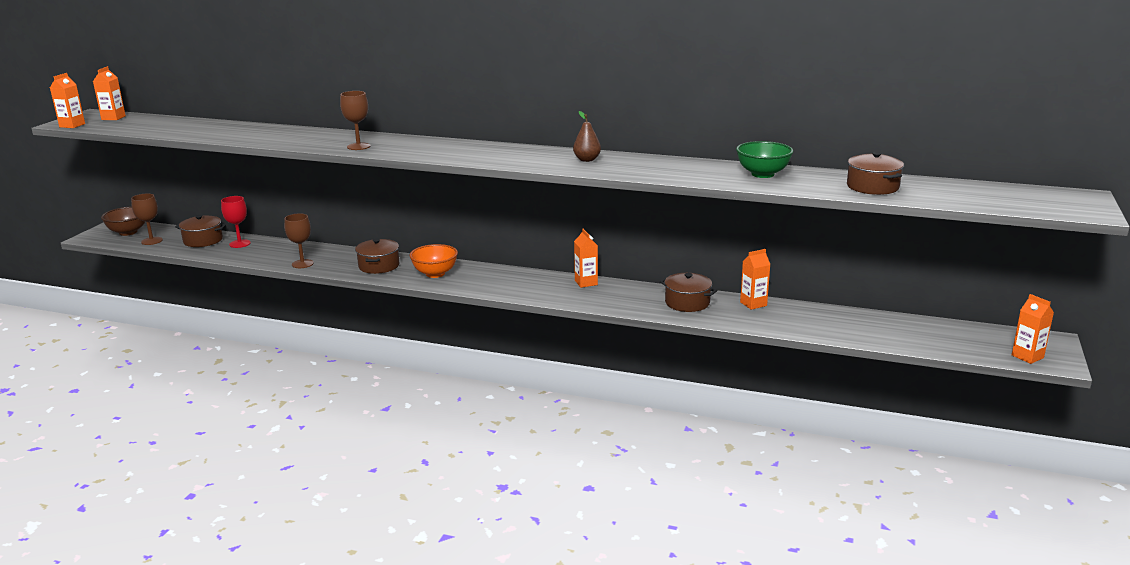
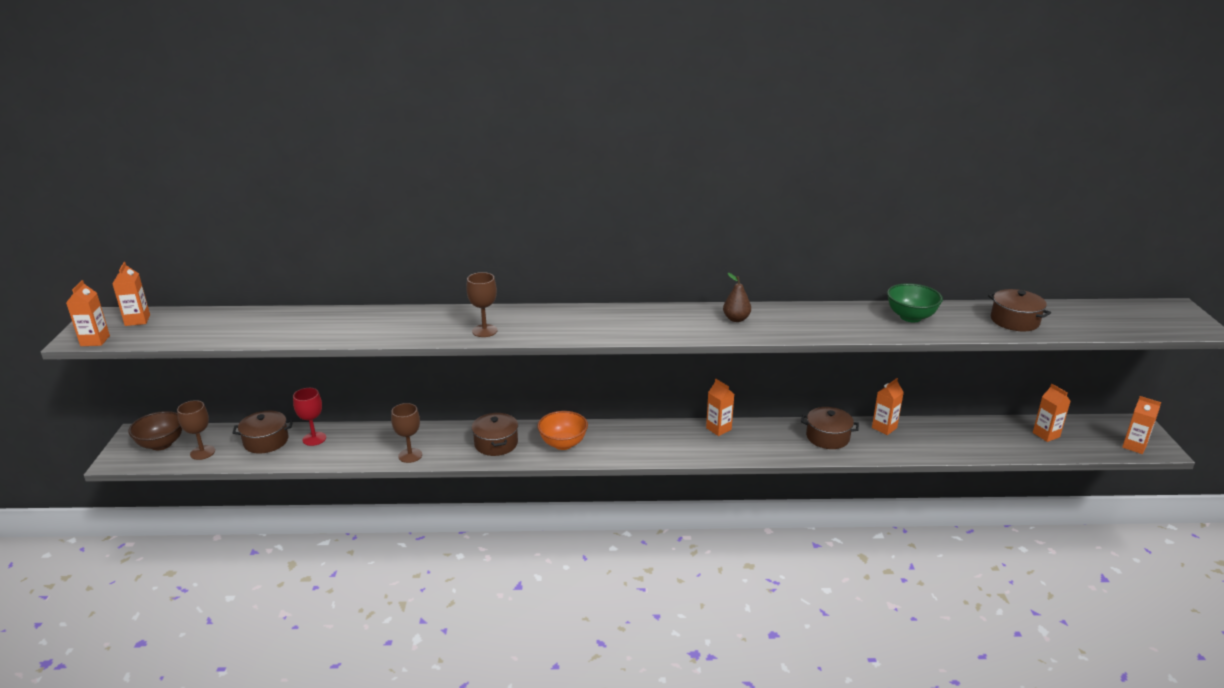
camera: 20 degrees left, 5 degrees up
none -> orange carton [1033,384,1070,442]

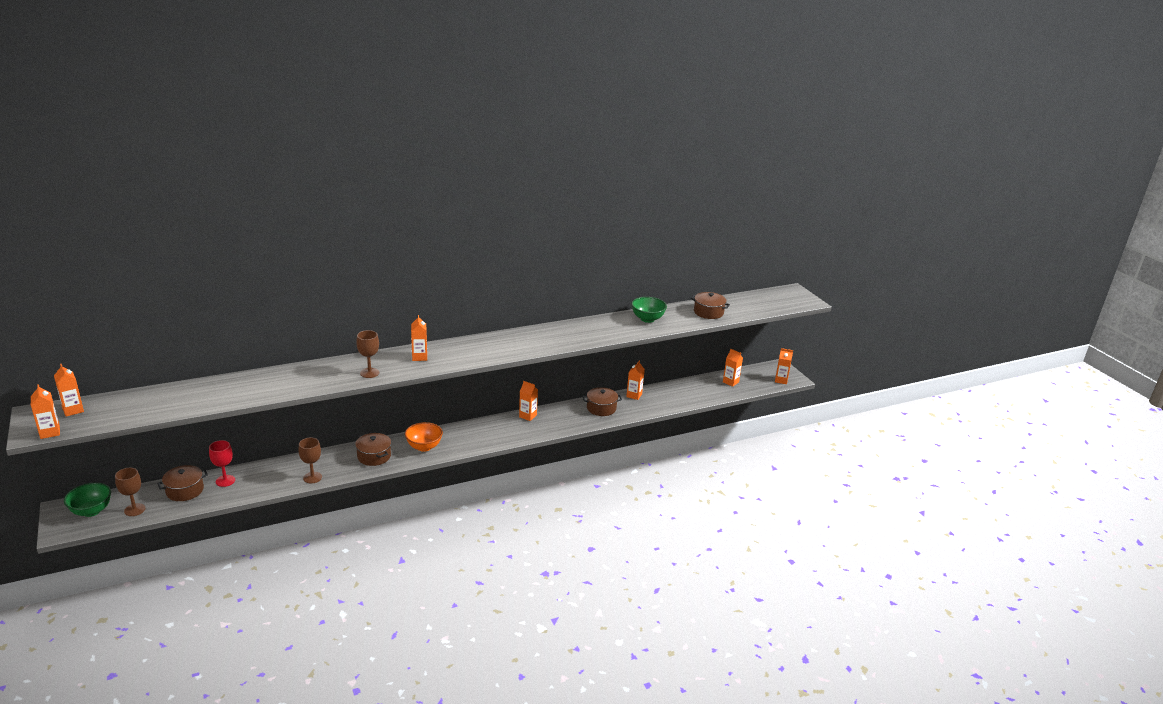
camera: 25 degrees left, 0 degrees up
brown bowl [128,411,182,450] -> green bowl [64,483,111,517]
brown pear [723,273,751,322] -> none
none -> orange carton [411,315,427,361]

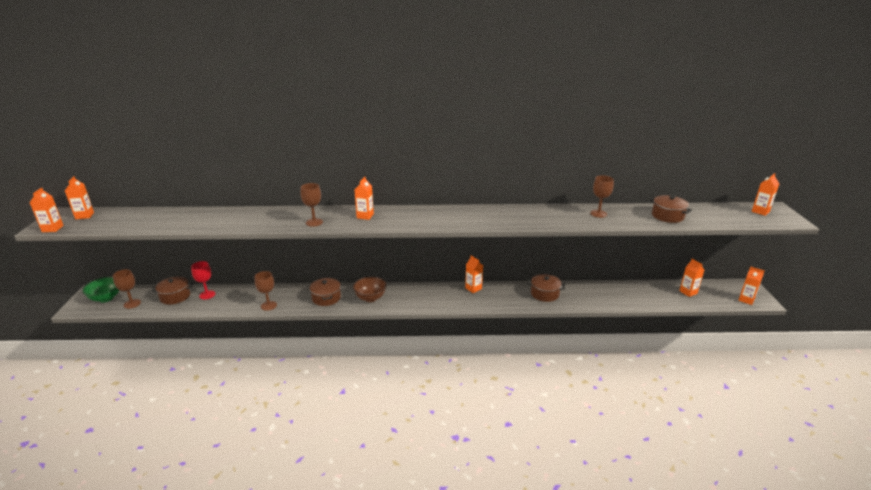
camera: 25 degrees right, 0 degrees up
orange bowl [405,422,443,452] -> brown bowl [353,277,386,302]
orange carton [626,361,645,400] -> orange carton moved to [752,173,779,216]
green bowl [632,297,667,323] -> brown goblet [590,175,614,218]

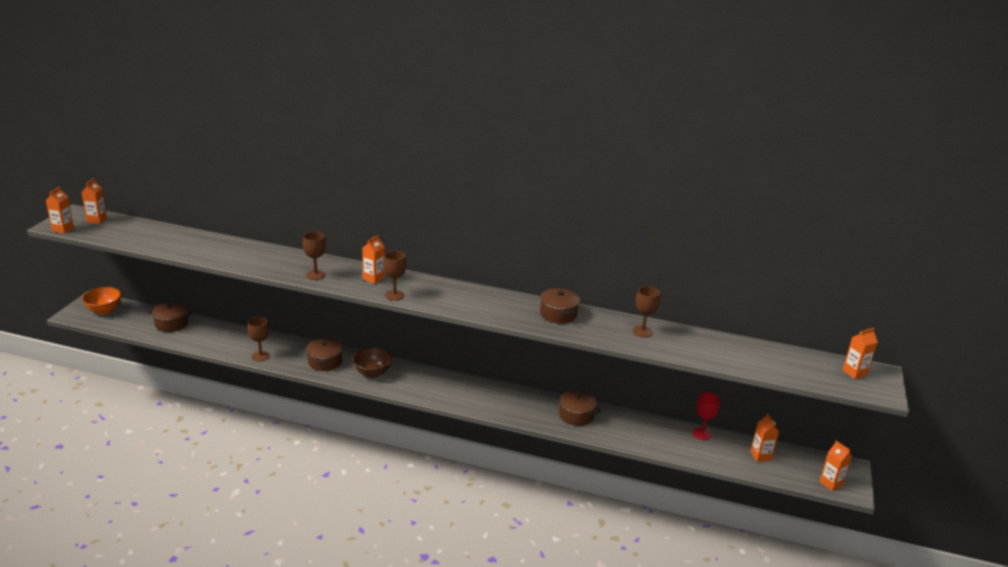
camera: 15 degrees right, 0 degrees up
green bowl [82,277,119,303] -> orange bowl [82,287,121,314]
brown goblet [113,269,141,309] -> brown goblet moved to [383,251,406,301]
red goblet [191,261,215,300] -> red goblet moved to [692,392,720,440]
orange carton [465,255,483,293] -> none
brown pot [650,195,692,223] -> brown pot moved to [540,288,580,324]

